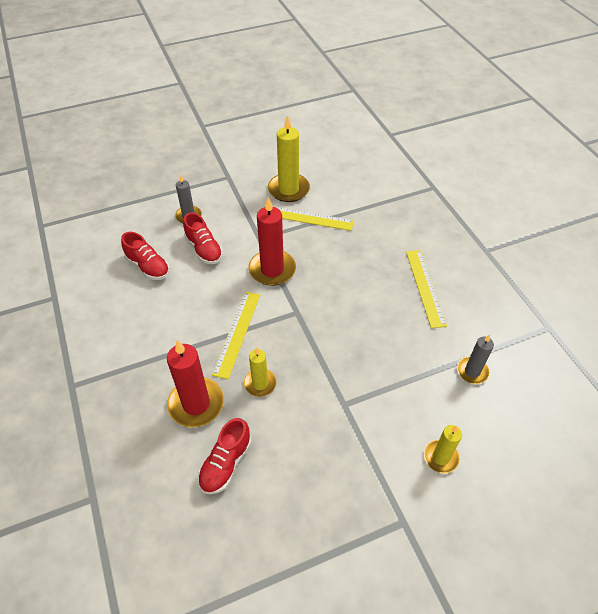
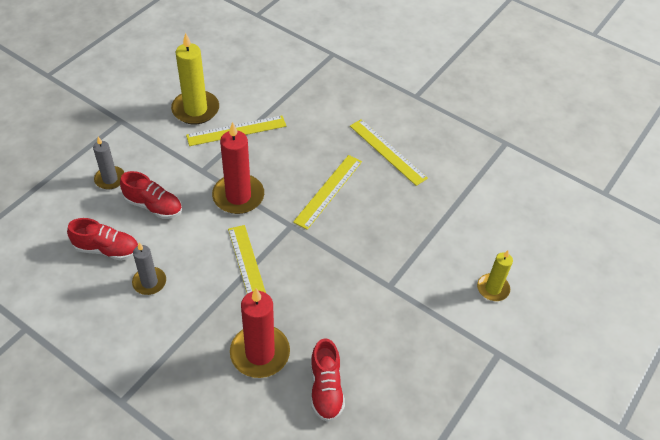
camera: 35 degrees left, 0 degrees up
yellow candle [244,347,277,397] -> none
grey candle [457,334,494,384] -> grey candle moved to [132,243,166,295]
none -> yellow ruler [293,155,362,230]

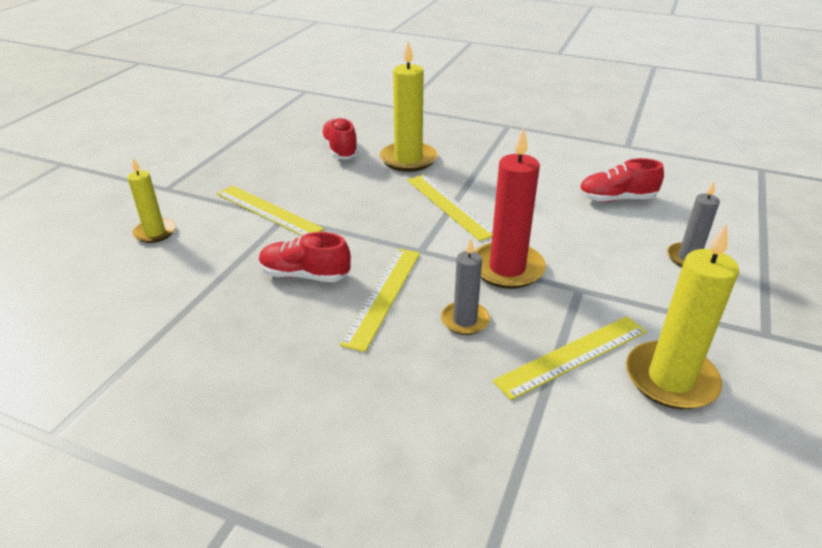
camera: 170 degrees right, 15 degrees down
red shoe [120,171,182,219] -> red shoe moved to [259,232,351,282]
grey candle [132,243,166,295] -> grey candle moved to [441,239,490,335]
red candle [230,288,290,378] -> yellow candle [380,41,437,172]
yellow ruler [350,119,428,186] -> yellow ruler moved to [217,186,324,236]

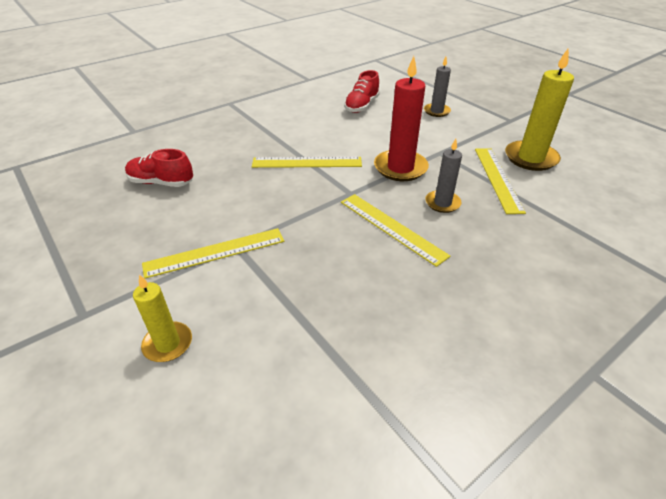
camera: 60 degrees left, 5 degrees up
red shoe [259,232,351,282] -> none
yellow candle [380,41,437,172] -> none

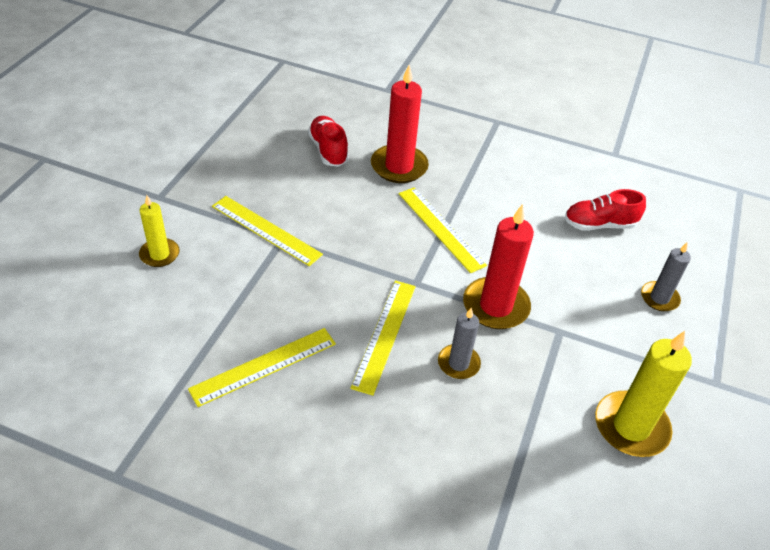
camera: 55 degrees right, 5 degrees up
yellow ruler [475,148,526,214] -> yellow ruler moved to [188,328,336,407]
none -> red candle [371,65,429,183]

